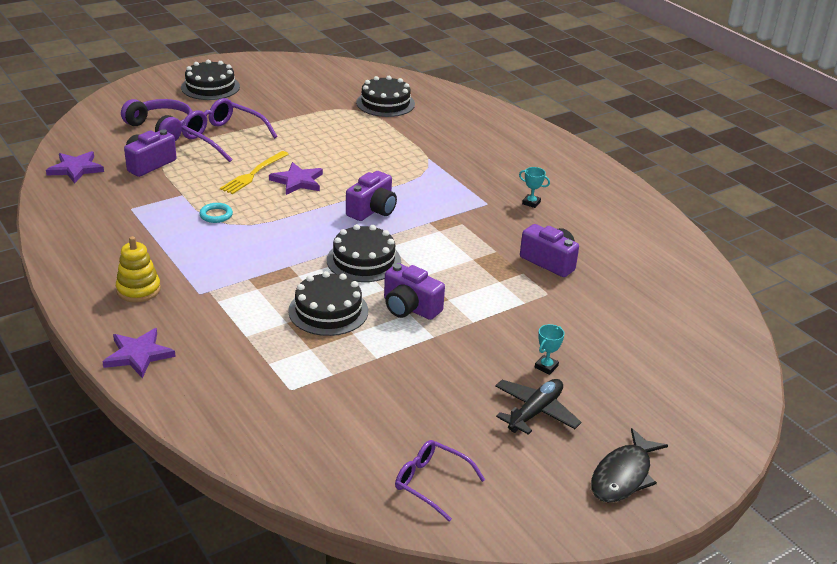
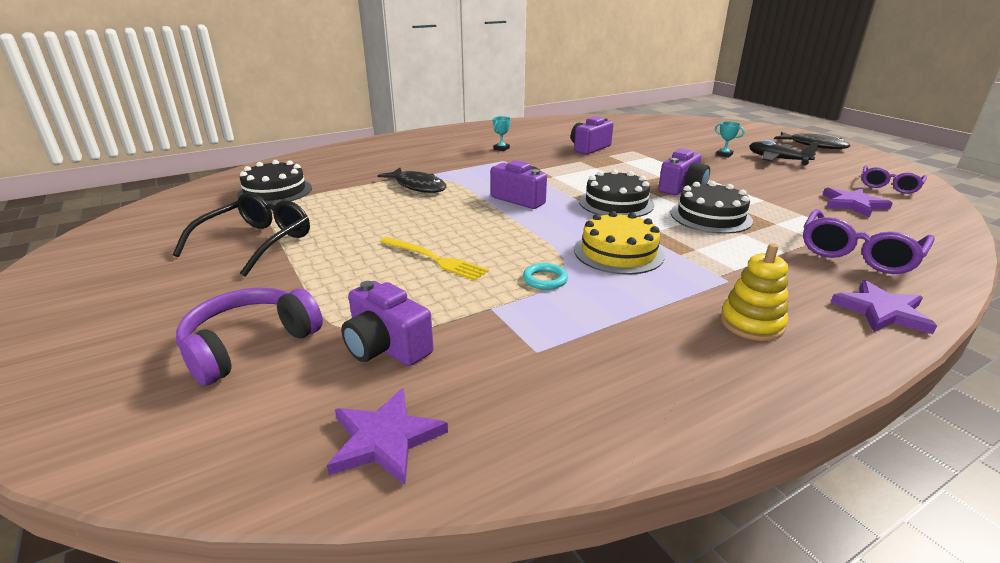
camera: 85 degrees left, 5 degrees down
black cake [181,60,240,100] -> none
purple glasses [181,98,277,162] -> purple glasses moved to [803,209,935,274]
purple star [269,162,323,195] -> purple star moved to [823,188,893,218]
none -> black glasses [173,192,310,277]
none -> black fish [377,168,447,193]
none -> yellow cake [574,211,665,275]

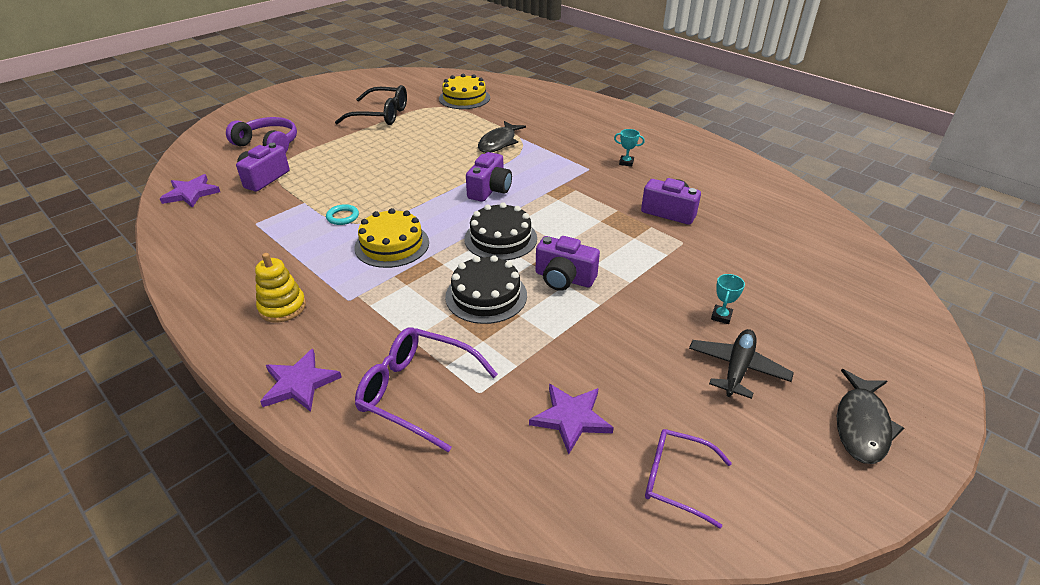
camera: 75 degrees right, 10 degrees up
black cake [237,160,312,205] -> yellow cake [439,74,490,109]
yellow fork [380,237,489,281] -> none

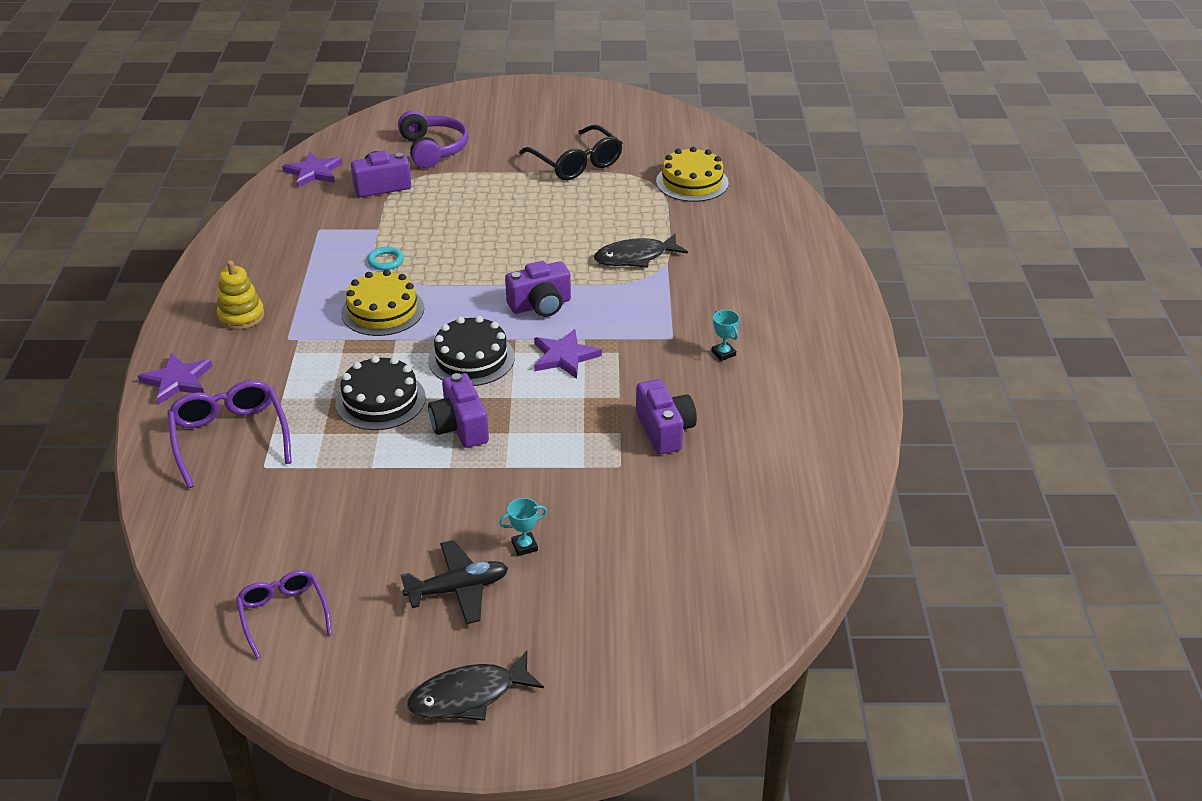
camera: 45 degrees right, 0 degrees up
purple star [529,384,614,454] -> purple star moved to [534,329,602,379]

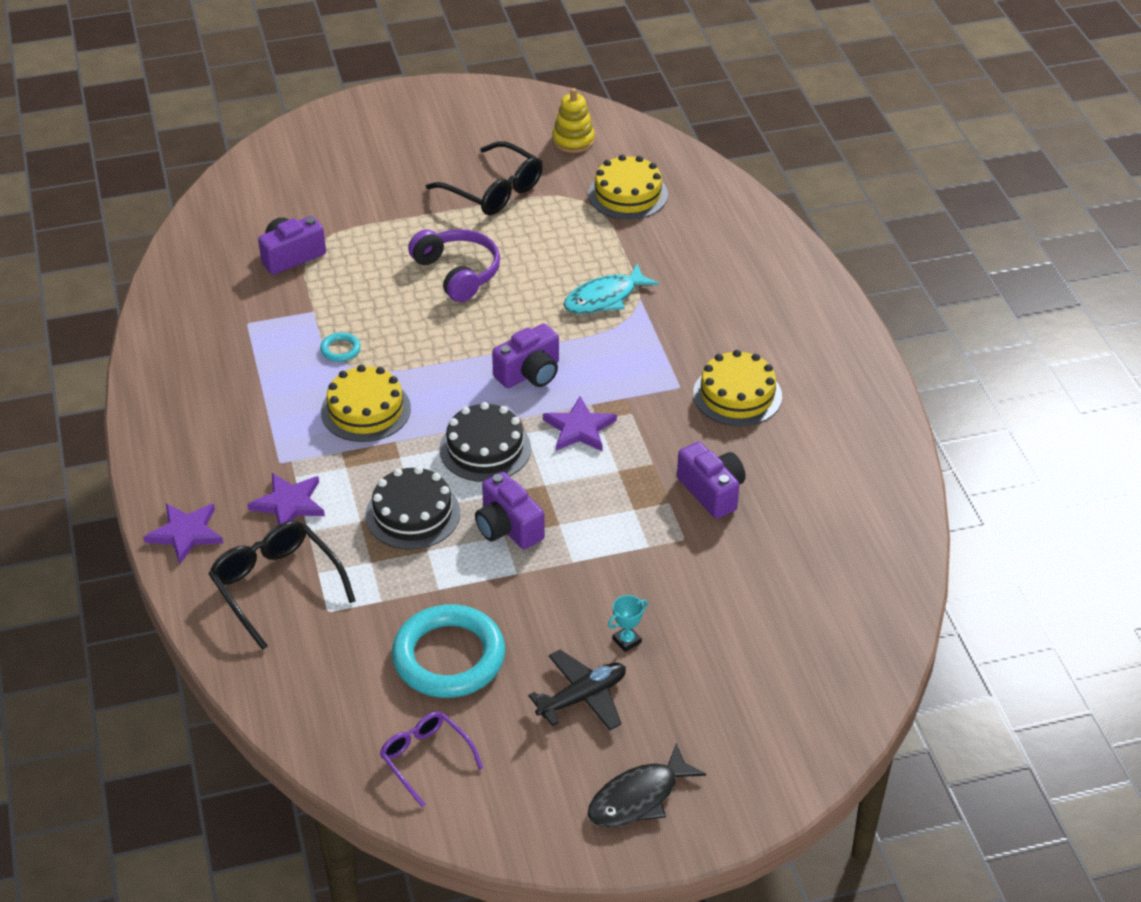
camera: 15 degrees left, 5 degrees up
purple glasses [167,380,292,488] -> black glasses [209,521,356,650]
yellow stacking toy [217,260,265,330] -> yellow stacking toy moved to [552,88,595,153]
purple star [282,152,342,187] -> purple star moved to [248,473,325,525]
purple headphones [398,110,469,168] -> purple headphones moved to [408,229,500,302]
black fish [594,234,688,268] -> turquoise fish [564,263,659,314]
turquoise trophy [711,310,740,361] -> yellow cake [693,350,782,426]
none -> turquoise ring [392,604,505,698]

